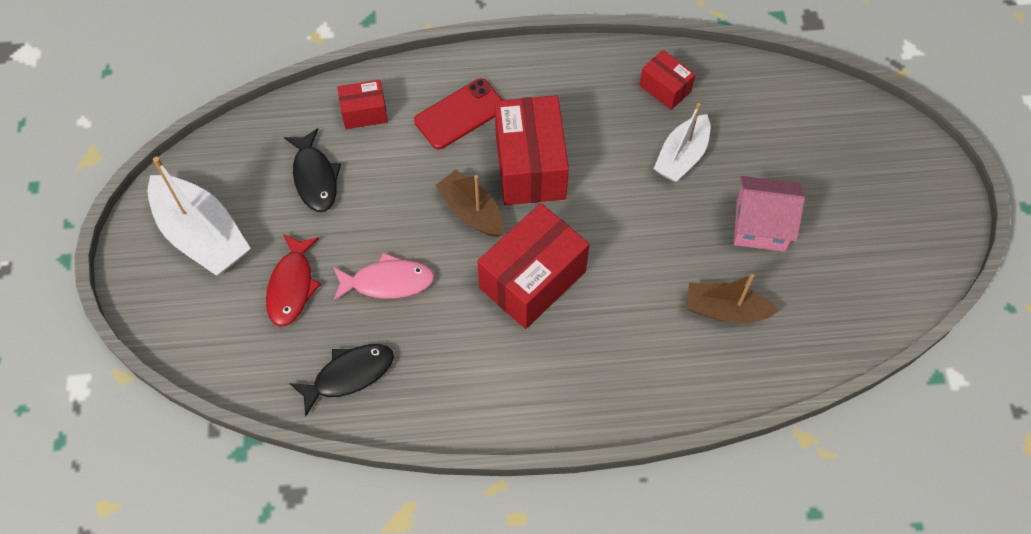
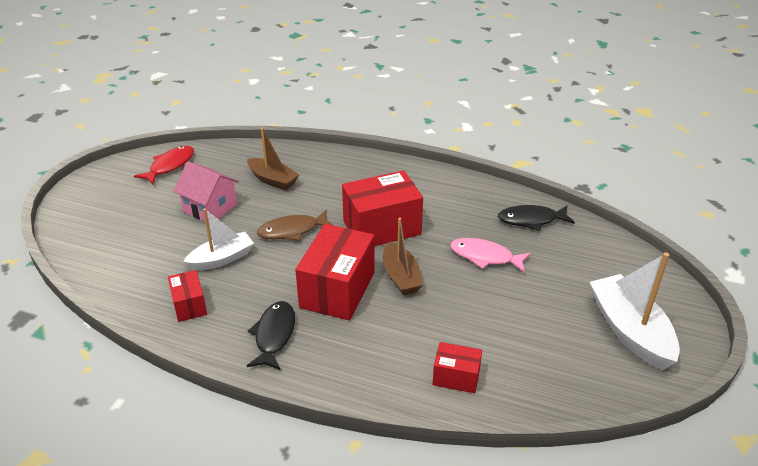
camera: 155 degrees left, 25 degrees down
red fish [266,234,321,327] -> red fish moved to [134,146,194,185]
black fish [284,128,341,212] -> black fish moved to [247,301,295,370]
red phone [414,78,503,149] -> none
none -> brown fish [257,210,333,241]

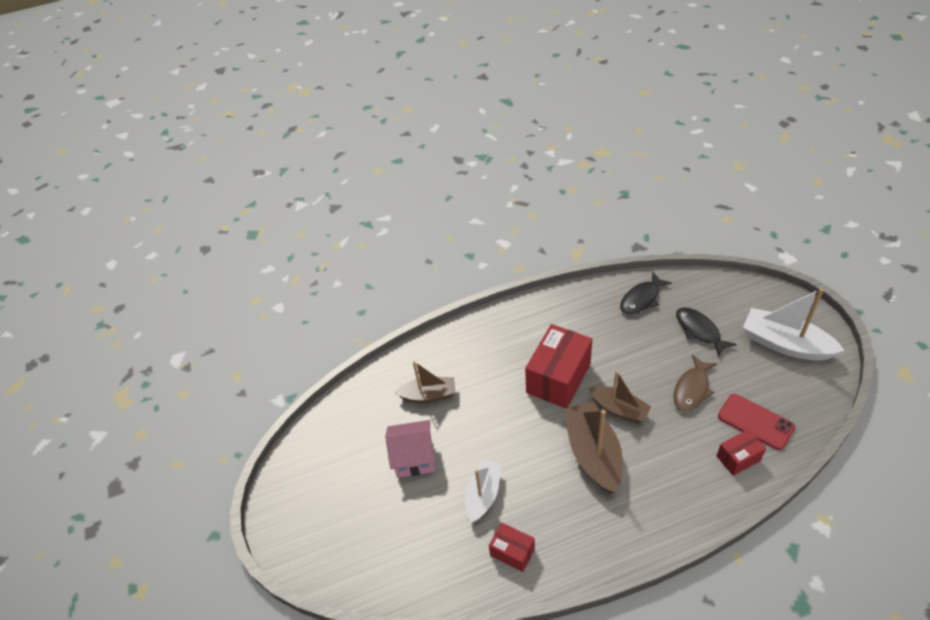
camera: 35 degrees left, 10 degrees up
red fish [134,146,194,185] -> none
black fish [247,301,295,370] -> black fish moved to [676,307,737,357]
brown fish [257,210,333,241] -> brown fish moved to [673,355,717,412]
red box [295,224,375,320] -> brown boat [564,402,623,494]
pink fish [450,238,531,273] -> none
none -> red phone [718,394,795,450]

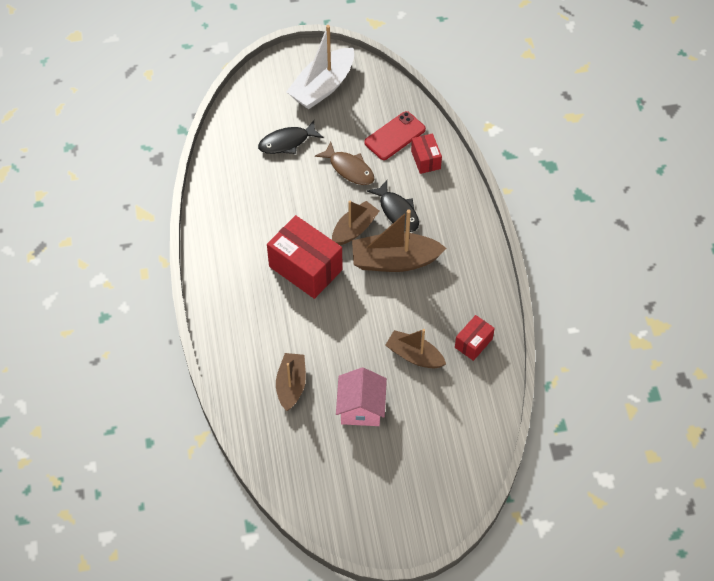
camera: 85 degrees left, 10 degrees up
white boat [465,459,501,522] -> brown boat [385,329,446,368]
black fish [620,272,672,314] -> black fish moved to [367,180,419,232]

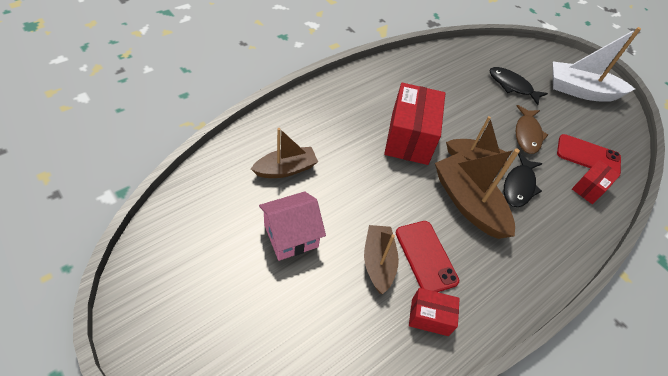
camera: 55 degrees right, 5 degrees down
none -> red phone [396,221,459,292]

